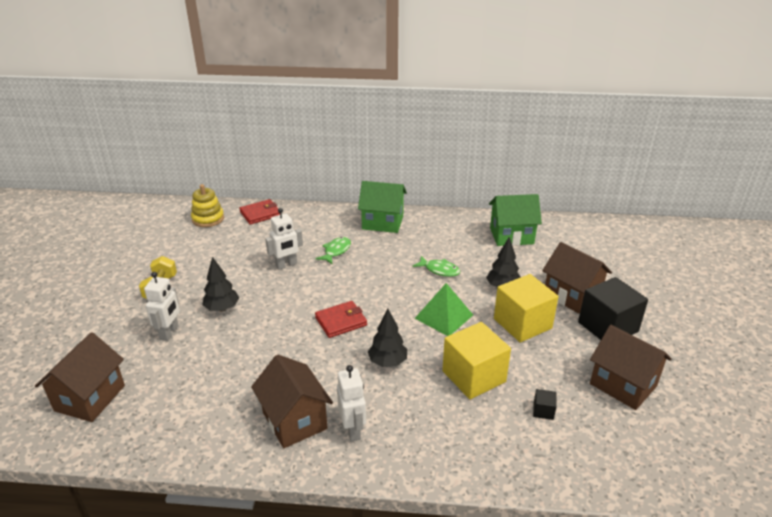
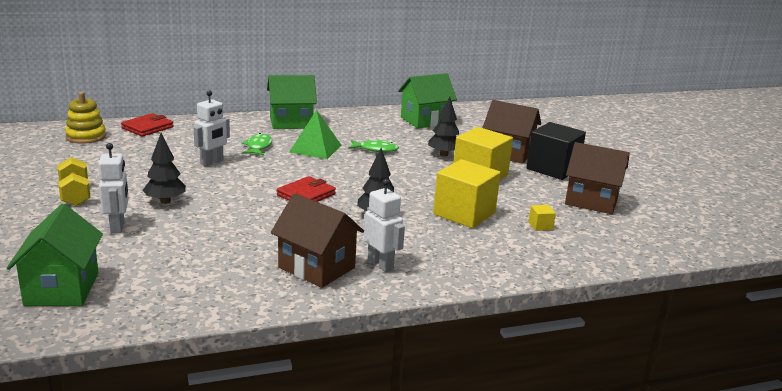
camera: 25 degrees left, 10 degrees down
brown house [35,332,125,422] -> green house [7,204,103,306]
green pyramid [415,283,473,336] -> green pyramid moved to [289,110,341,159]
black cube [533,389,557,420] -> yellow cube [528,205,556,231]

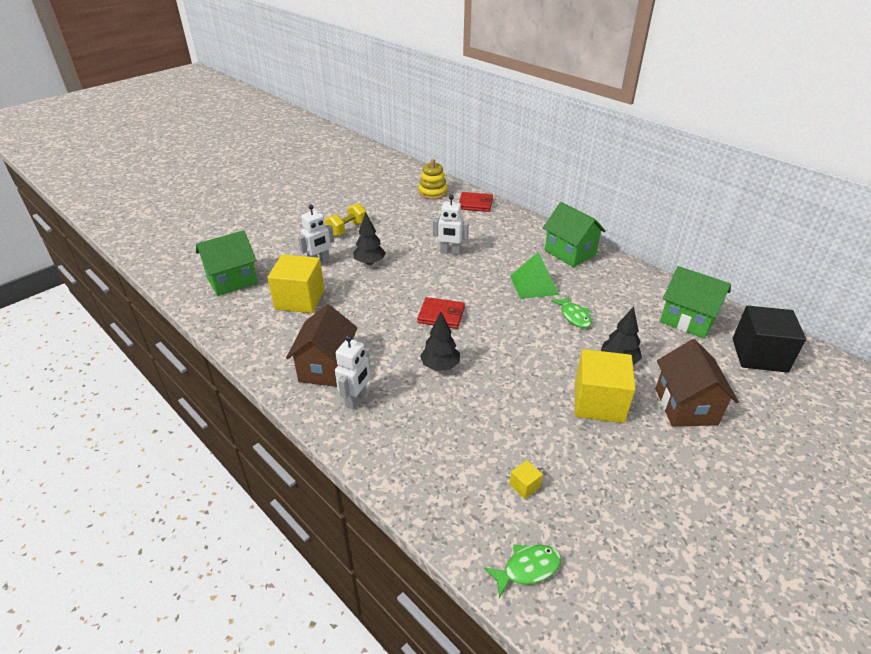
camera: 65 degrees right, 15 degrees up
green fish [242,133,272,155] -> green fish moved to [484,545,561,598]
yellow cube [433,159,501,228] -> yellow cube moved to [267,254,324,313]
black cube [526,122,586,180] -> black cube moved to [733,306,806,373]
brown house [565,142,630,214] -> none

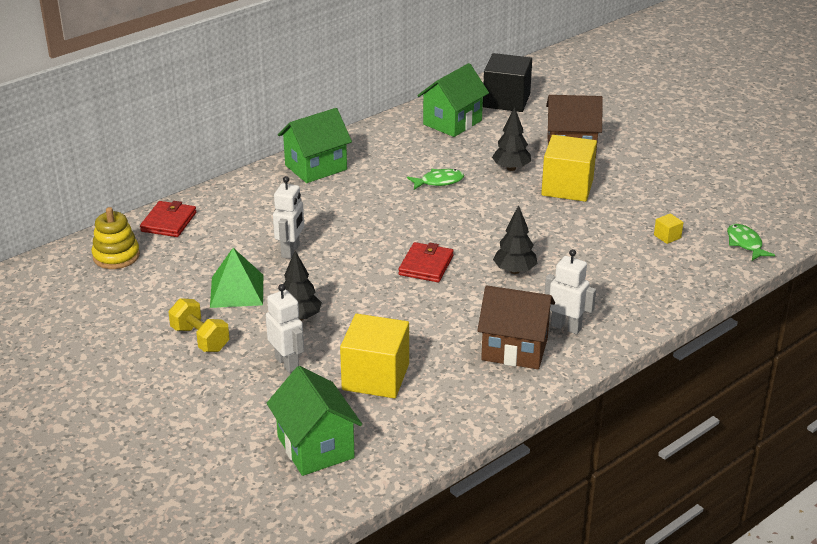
camera: 85 degrees left, 5 degrees down
green pyramid [510,252,559,299] -> green pyramid moved to [210,248,263,308]

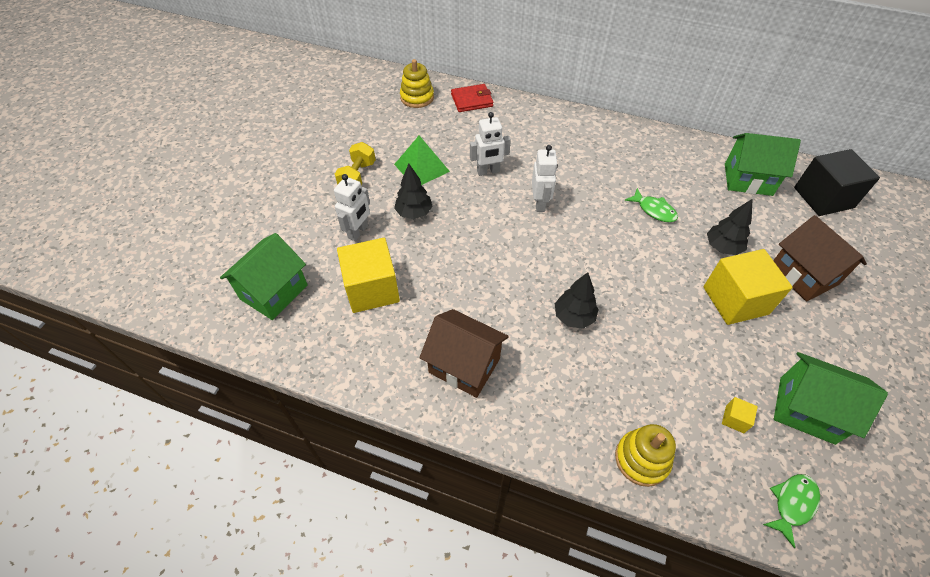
camera: 60 degrees right, 20 degrees up
green house [278,108,352,183] -> green house moved to [774,352,888,445]
red wallet [399,242,454,282] -> none
brown house [477,285,555,369] -> brown house turned 45 degrees counterclockwise [419,309,509,398]
white robot [545,249,596,334] -> white robot moved to [532,145,558,212]
none -> yellow stacking toy [615,424,676,487]

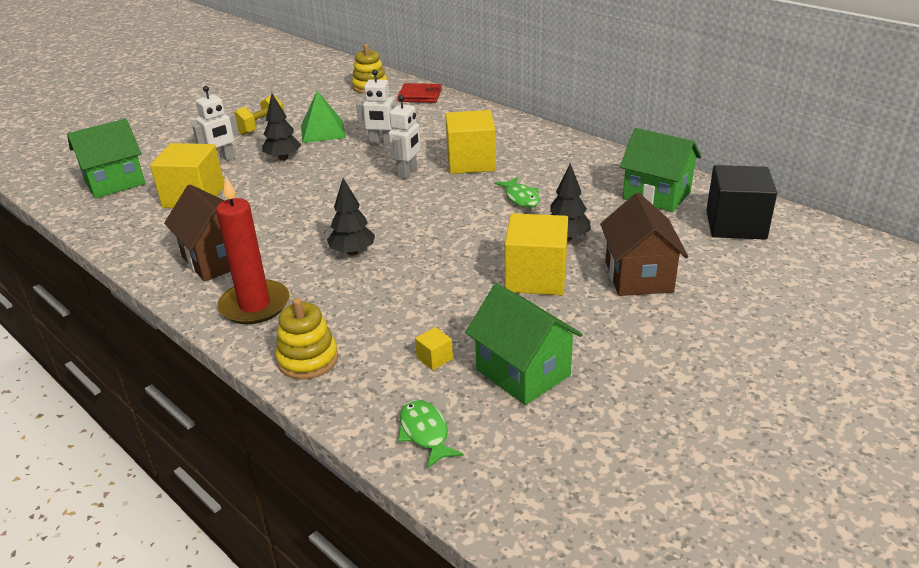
camera: 25 degrees right, 20 degrees down
green fish [763,474,820,548] -> green fish turned 90 degrees counterclockwise [398,400,464,469]
none -> red candle [216,176,289,324]
none -> yellow cube [445,110,496,174]

